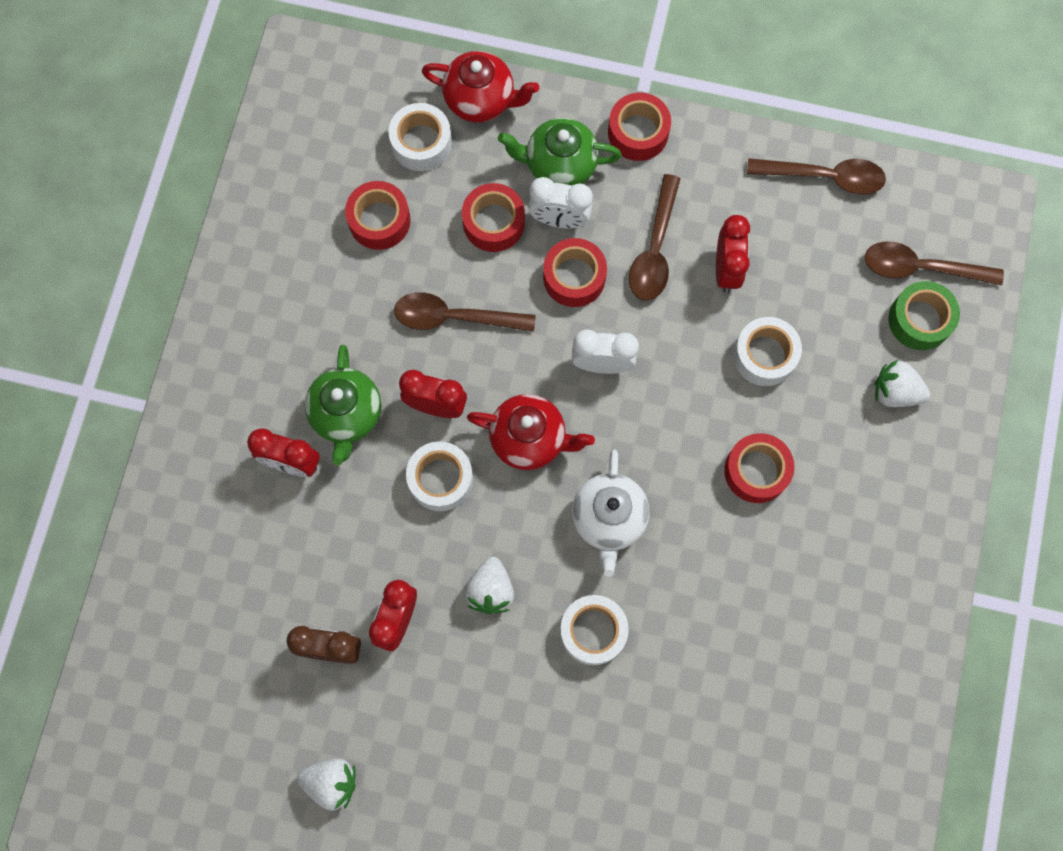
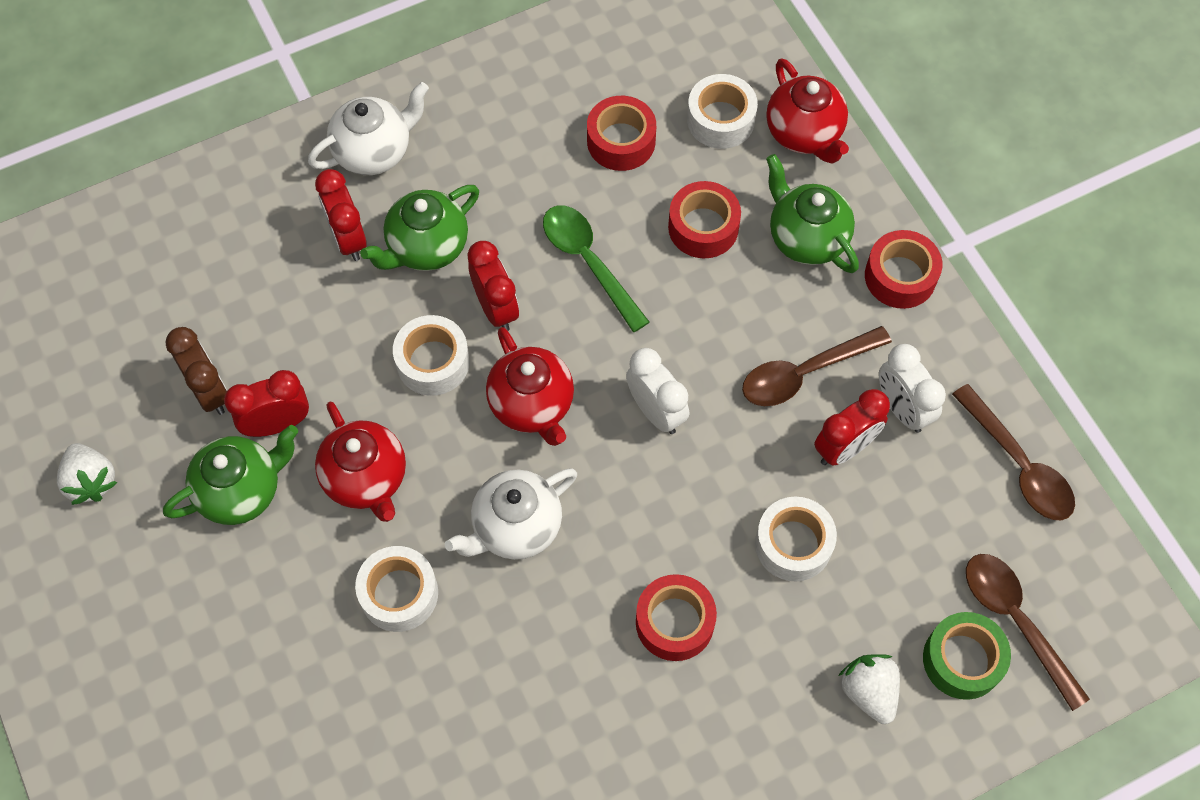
camera: 50 degrees right, 10 degrees down
brown spoon [394,292,535,332] -> green spoon [543,206,649,332]
white strawberry [465,557,514,614] -> red teapot [315,402,406,522]
white clock [528,177,593,228] -> white clock moved to [879,344,946,433]
red tape [543,238,607,307] -> none
none -> green teapot [163,425,298,525]
none -> white teapot [308,82,429,175]

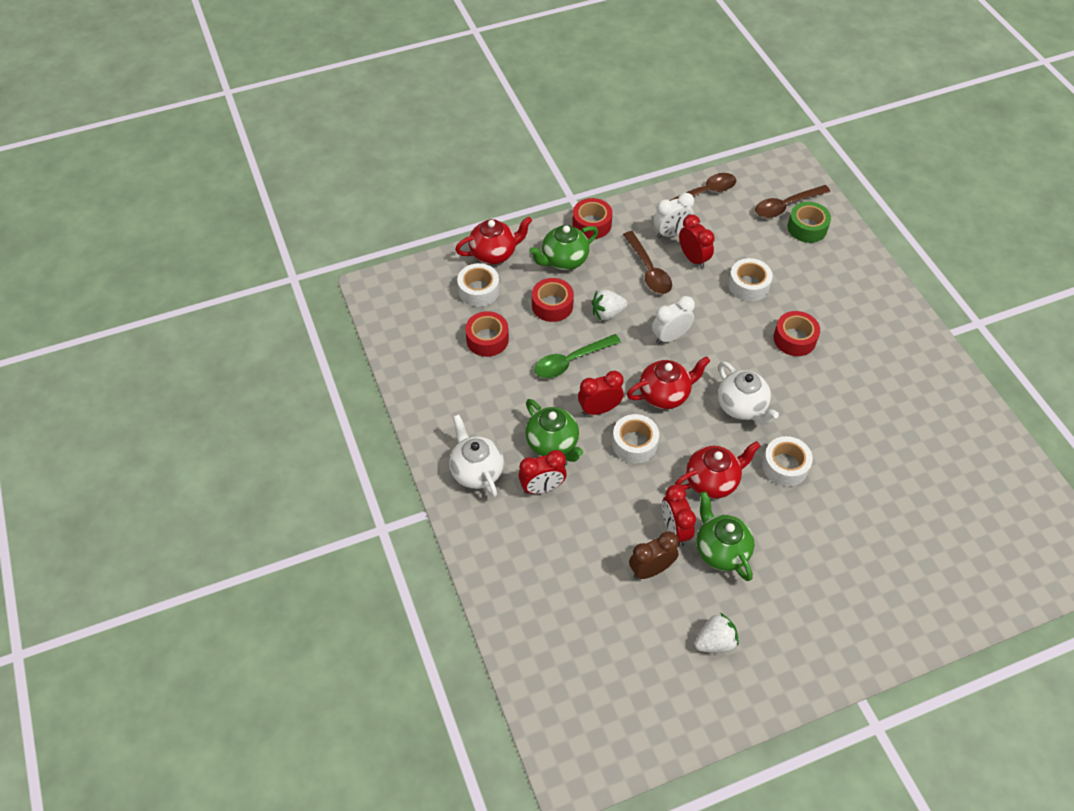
camera: 85 degrees left, 10 degrees down
white strawberry [839,654,900,724] -> white strawberry moved to [592,290,627,320]

